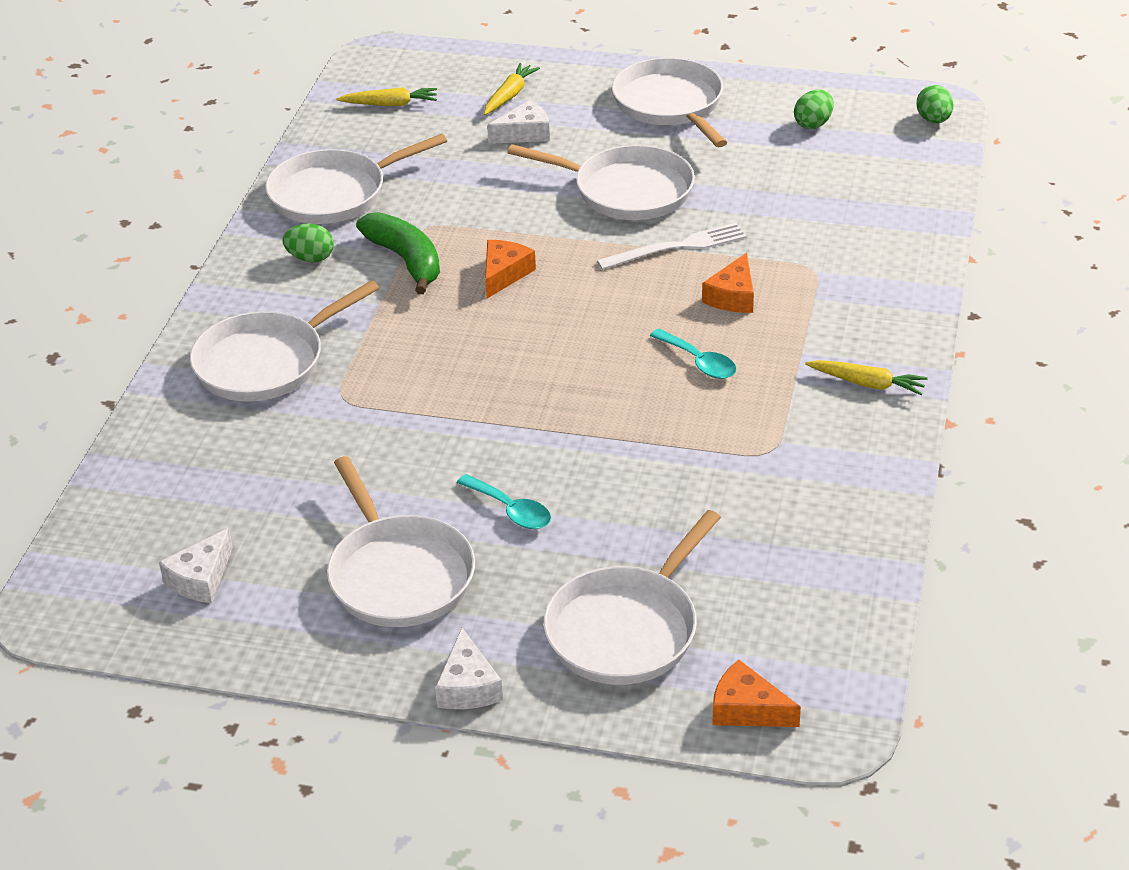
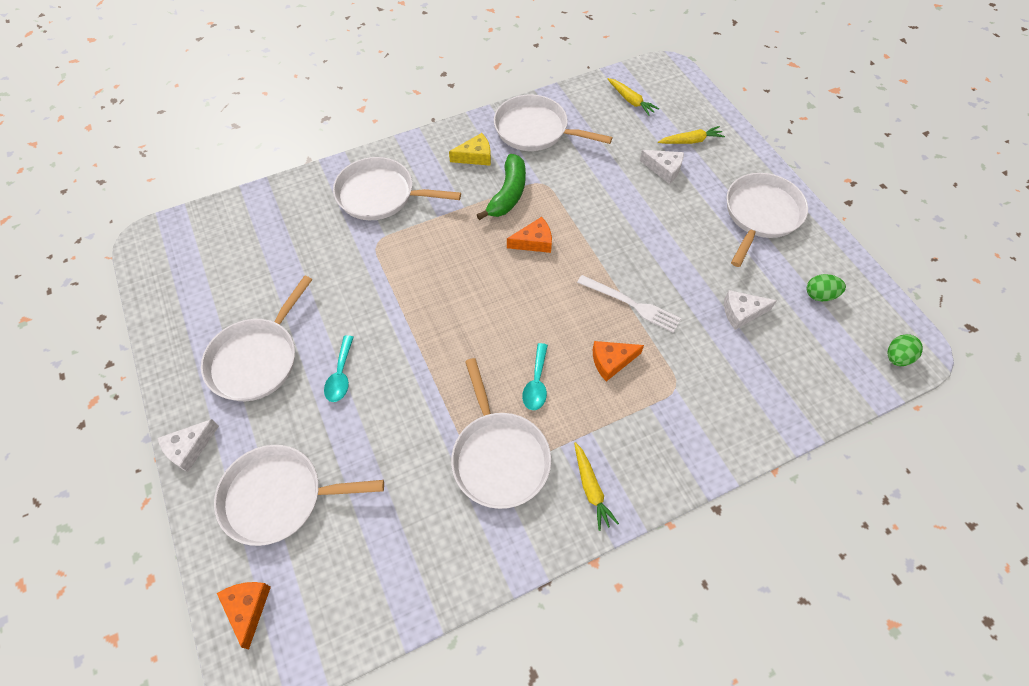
camera: 50 degrees right, 20 degrees up
white cheese [159,528,233,603] -> white cheese moved to [724,290,777,330]
green egg [282,223,334,262] -> yellow cheese [449,133,491,166]
white pan [507,144,695,220] -> white pan moved to [451,358,551,509]

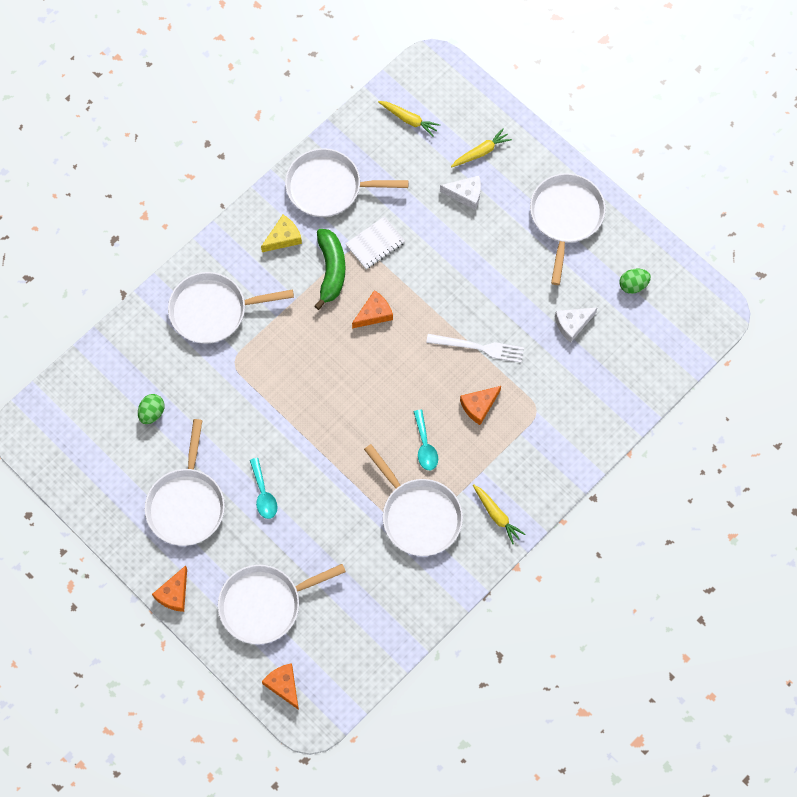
camera: 20 degrees left, 10 degrees up
white cheese [158,419,219,472] -> orange cheese [152,565,187,612]
green egg [888,334,923,366] -> green egg moved to [138,394,165,424]
none -> white notebook [345,216,405,269]

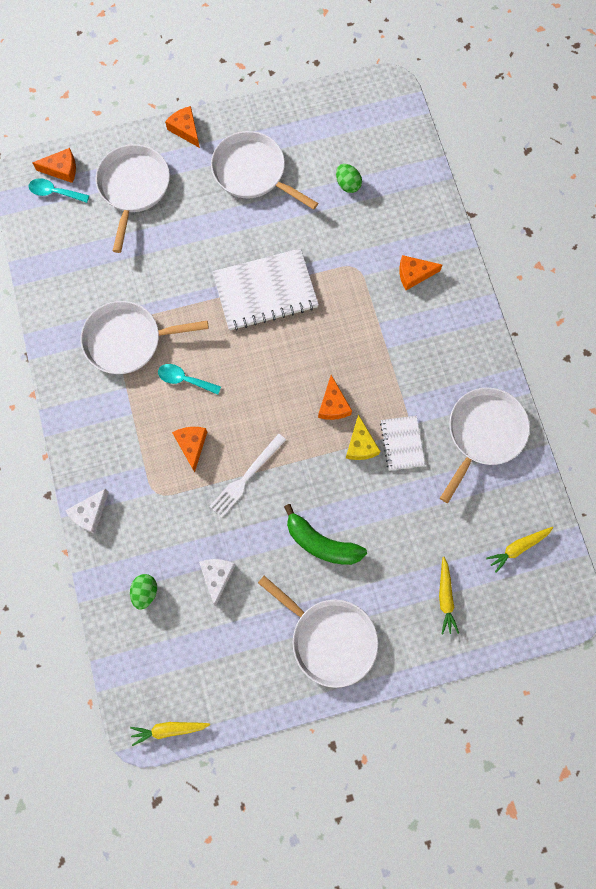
camera: 120 degrees right, 5 degrees up
white pan [168,272,294,344] -> orange cheese [399,255,442,290]
turquoise spoon [250,458,277,519] -> turquoise spoon moved to [28,178,89,203]
yellow cheese [261,215,302,252] -> yellow cheese moved to [346,415,380,460]
green banana [314,229,345,310] -> green banana moved to [284,504,367,565]
white cheese [440,176,481,210] -> white cheese moved to [65,489,109,534]
yellow carrot [473,484,525,544] -> yellow carrot moved to [130,722,210,746]
green egg [619,269,651,294] -> green egg moved to [130,574,157,610]
none -> white notebook [212,248,319,331]

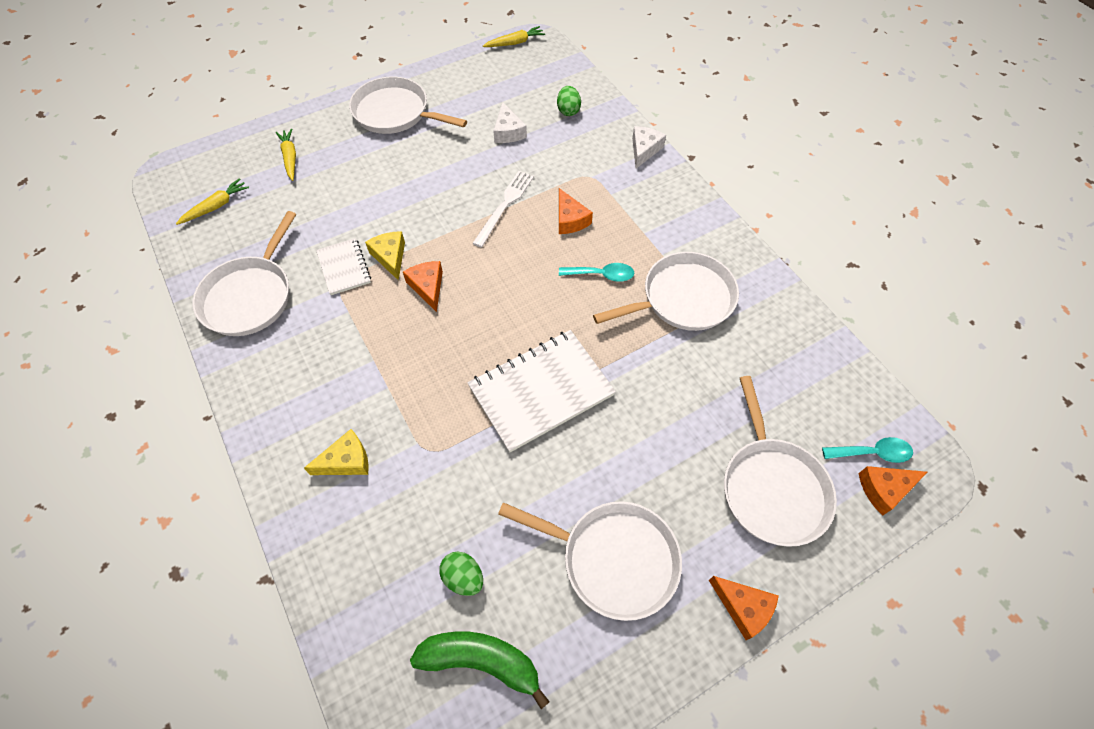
camera: 165 degrees right, 15 degrees down
green banana [284,504,367,565] -> green banana moved to [410,631,550,709]
orange cheese [399,255,442,290] -> yellow cheese [304,429,369,475]

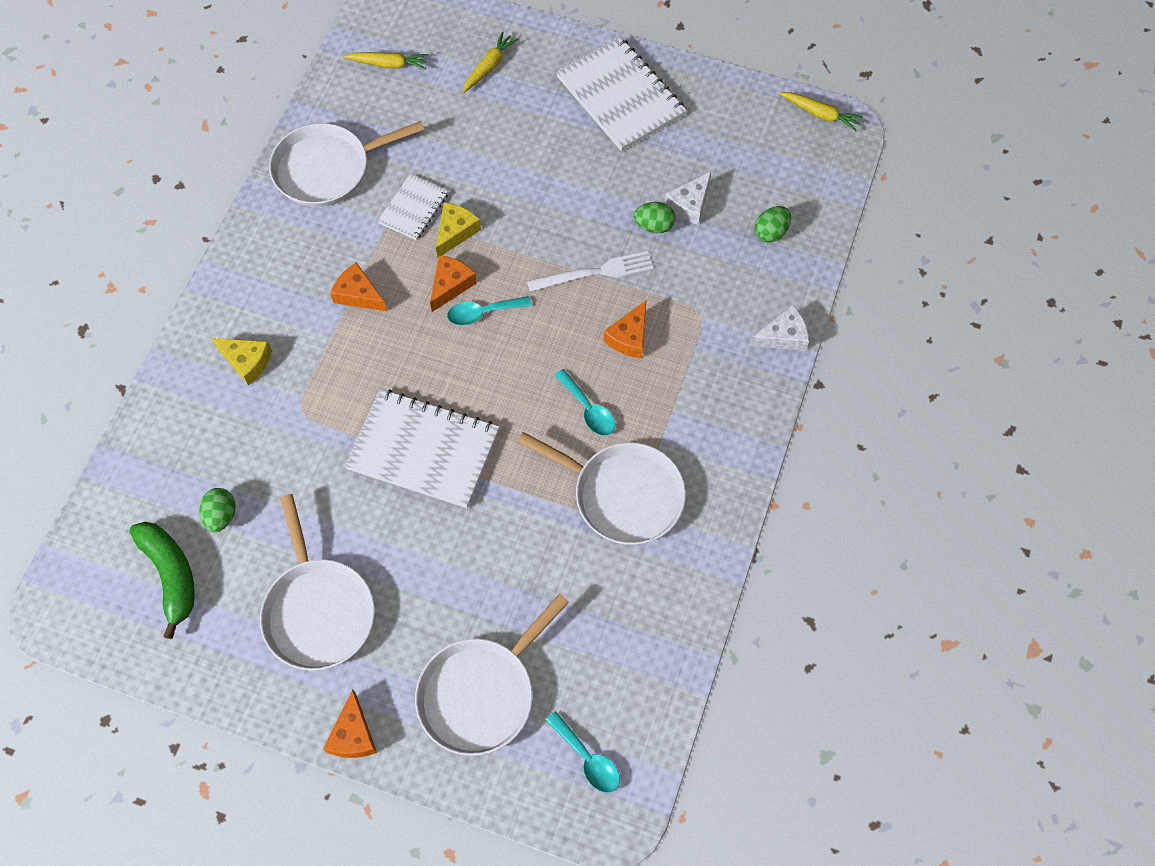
camera: 50 degrees right, 5 degrees up
white pan [349,77,467,134] -> white notebook [556,37,687,151]
orange cheese [859,466,927,516] -> orange cheese moved to [330,262,387,311]
none -> turquoise spoon [447,296,531,325]
none -> green egg [634,202,675,233]

